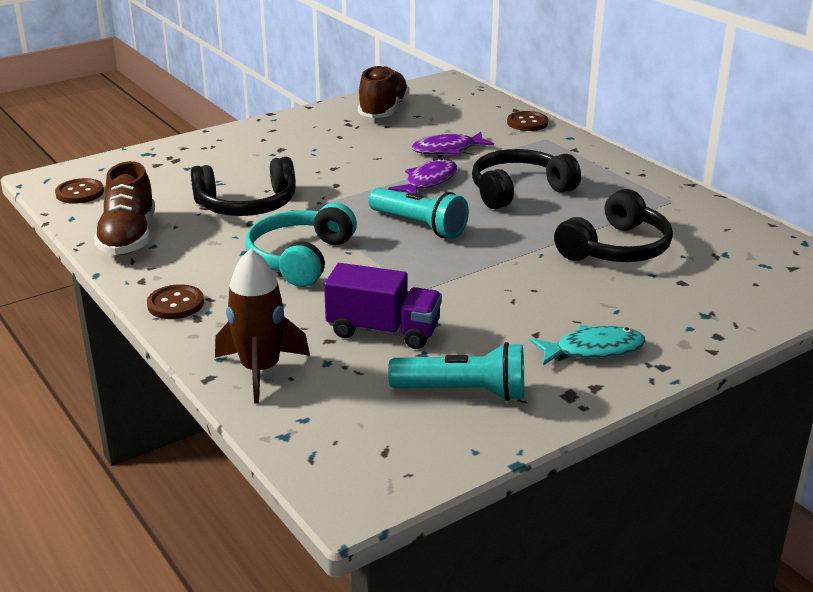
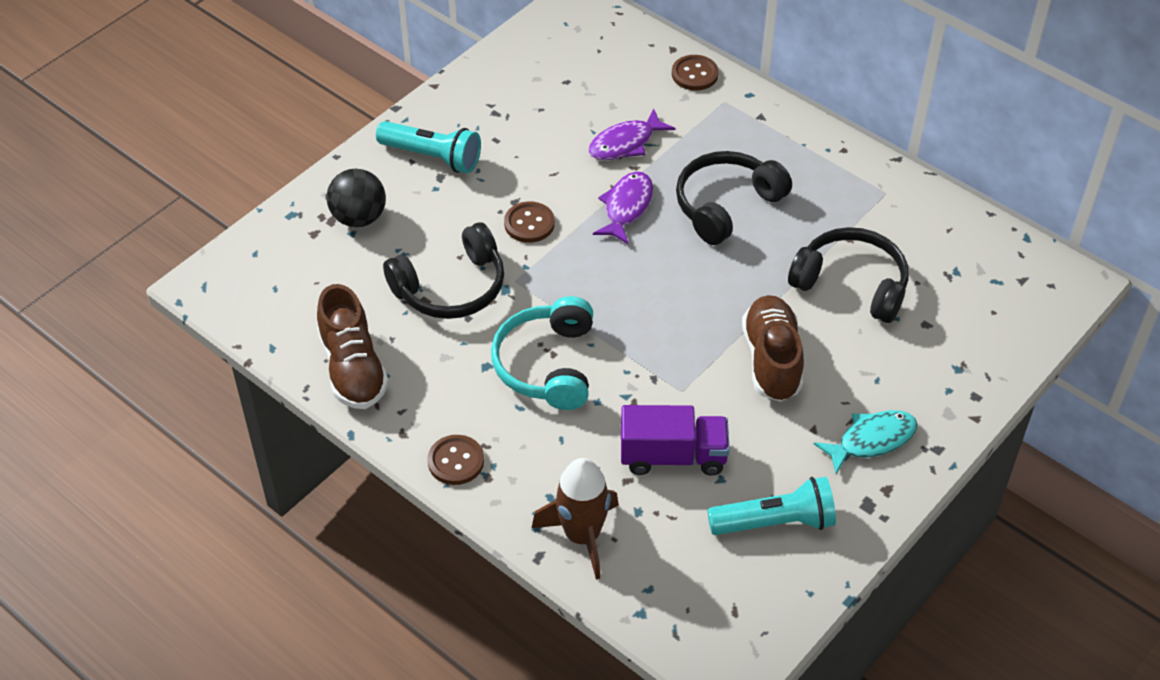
camera: 15 degrees left, 20 degrees up
brown button [55,178,104,204] -> brown button moved to [504,201,555,243]
brown shoe [358,65,409,118] -> brown shoe moved to [742,295,804,402]
turquoise flashlight [368,187,469,238] -> turquoise flashlight moved to [376,121,481,173]
black headphones [554,189,673,262] -> black headphones turned 90 degrees counterclockwise [788,227,909,323]
none -> black ball [327,169,386,227]

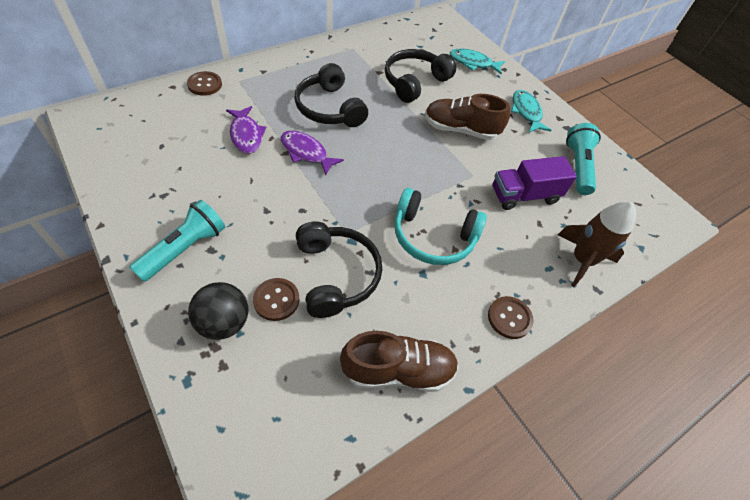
camera: 80 degrees left, 5 degrees up
brown button [504,201,555,243] -> brown button moved to [253,278,299,321]
purple truck [621,405,730,476] -> purple truck turned 120 degrees counterclockwise [492,156,577,210]
none -> turquoise fish [450,49,505,74]

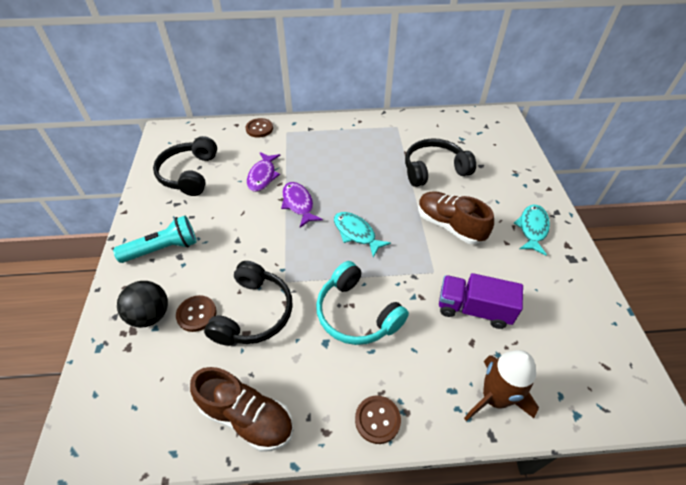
camera: 35 degrees right, 5 degrees down
black headphones [294,63,368,127] -> black headphones moved to [153,136,217,196]
turquoise fish [450,49,505,74] -> turquoise fish moved to [334,212,391,257]
turquoise flashlight [566,123,601,195] -> none

